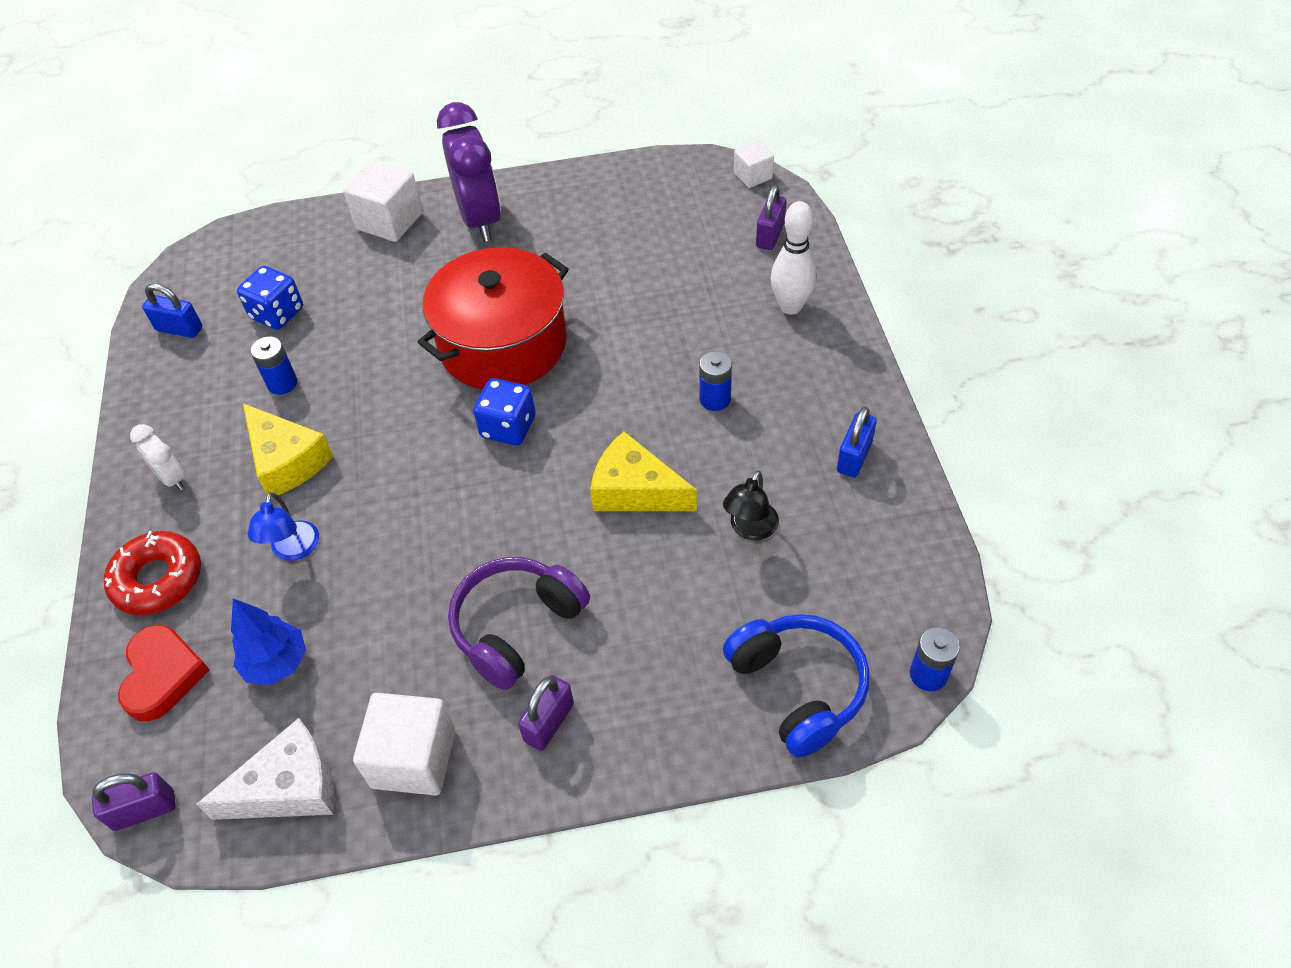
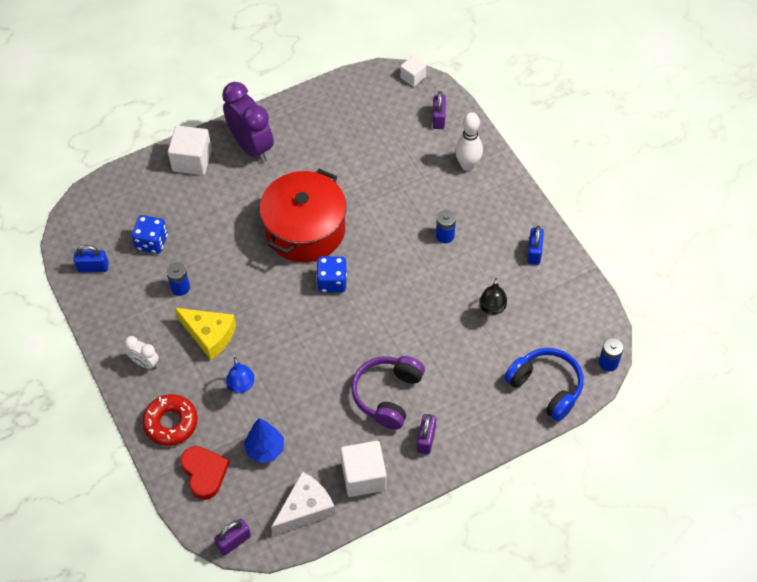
camera: 20 degrees left, 5 degrees up
yellow cheese [590,431,697,511] -> none

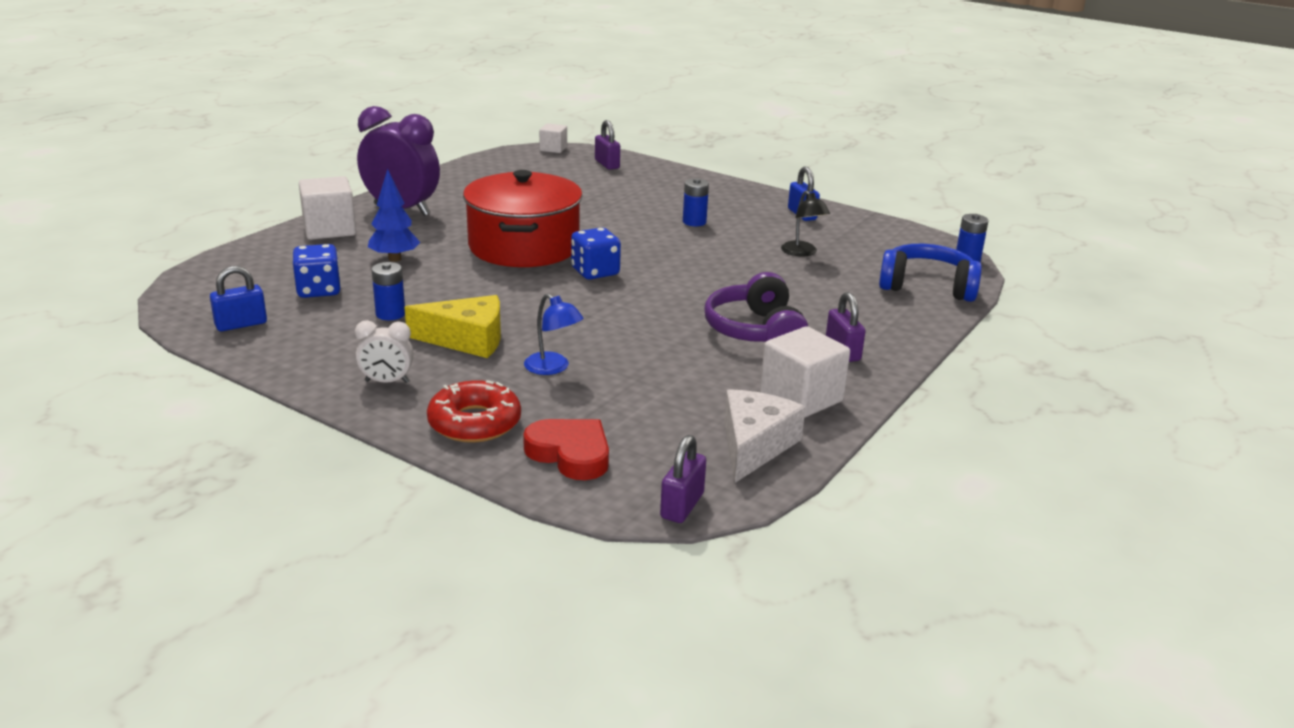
camera: 30 degrees left, 30 degrees down
blue tree [244,418,284,463] -> blue tree moved to [368,169,420,262]
white bowling pin [455,112,483,171] -> none

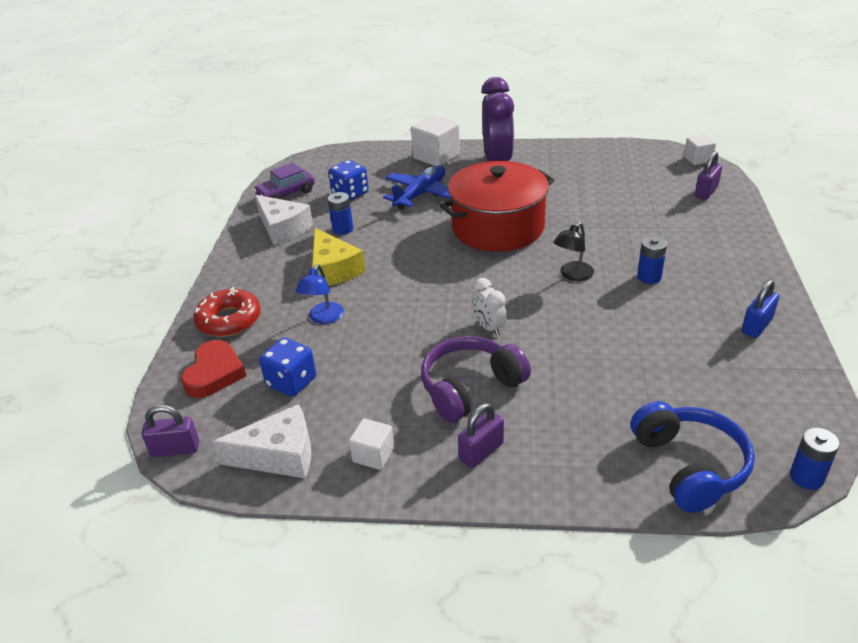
camera: 65 degrees right, 10 degrees up
blue padlock [210,266,267,331] -> purple car [253,163,315,199]
white clock [355,320,414,383] -> white clock moved to [473,278,507,336]
blue tree [368,169,420,262] -> blue plane [383,166,451,210]
blue dice [571,227,621,279] -> blue dice moved to [259,338,316,397]
white cube [760,326,850,418] -> white cube [349,418,395,470], size x0.58
black lamp [781,190,830,257] -> black lamp moved to [554,222,594,281]
none -> white cheese [255,195,313,245]

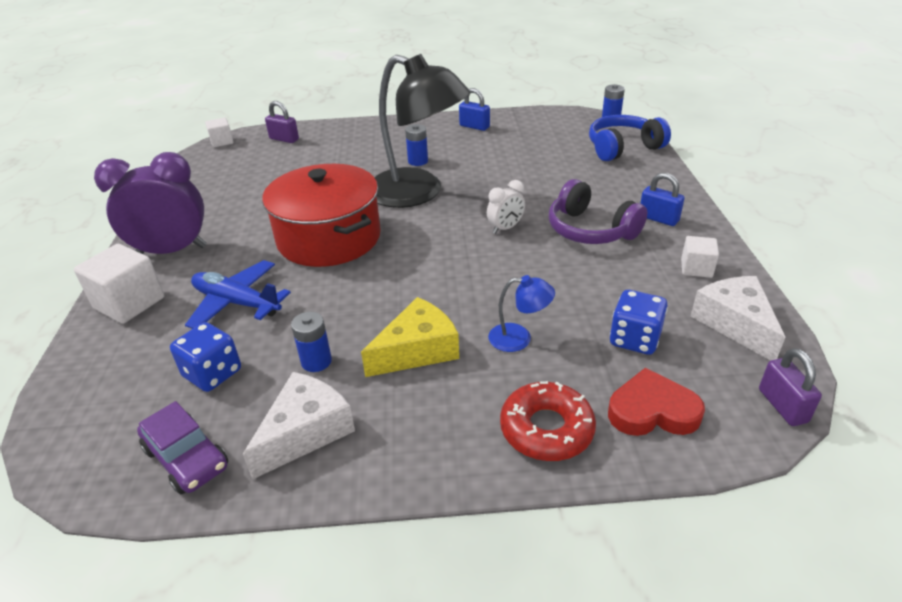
camera: 100 degrees left, 0 degrees up
purple padlock [458,403,504,468] -> blue padlock [640,173,684,226]
black lamp [554,222,594,281] -> black lamp [374,54,470,208], size x2.43

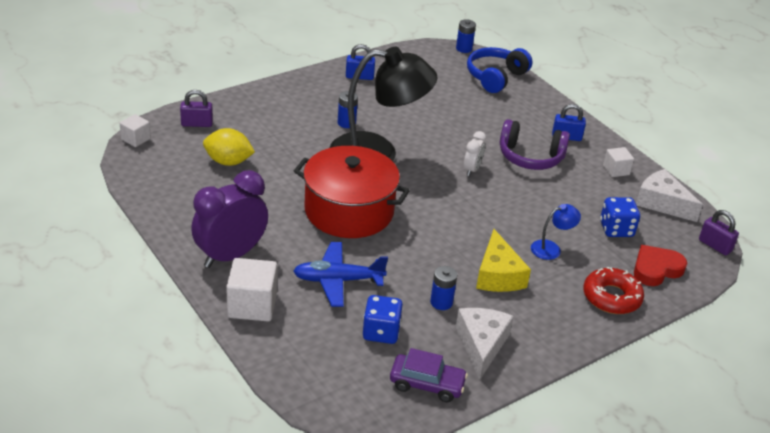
camera: 35 degrees left, 0 degrees up
yellow cheese [361,297,459,377] -> yellow cheese turned 150 degrees clockwise [476,229,531,292]
none -> yellow lemon [203,128,255,166]

